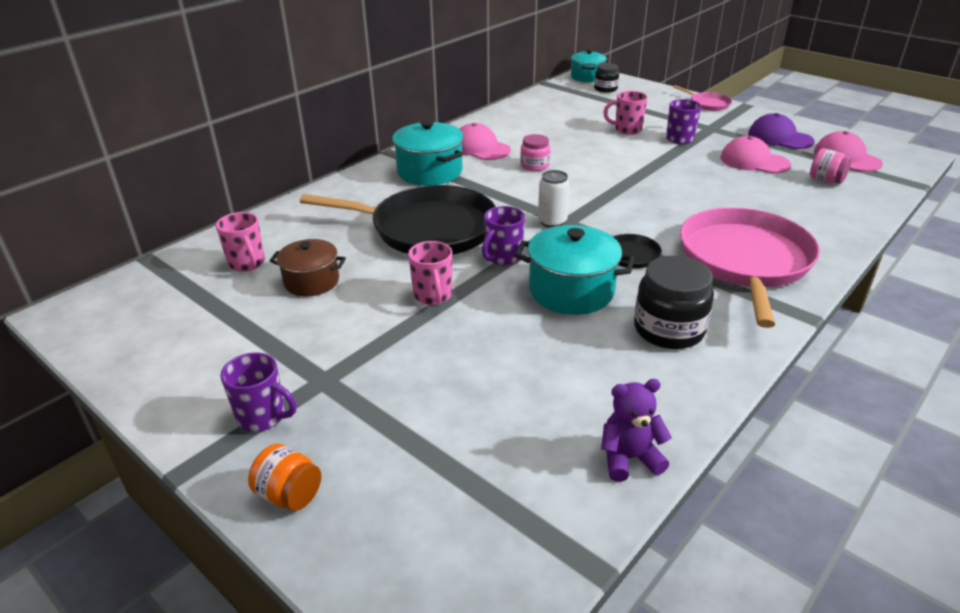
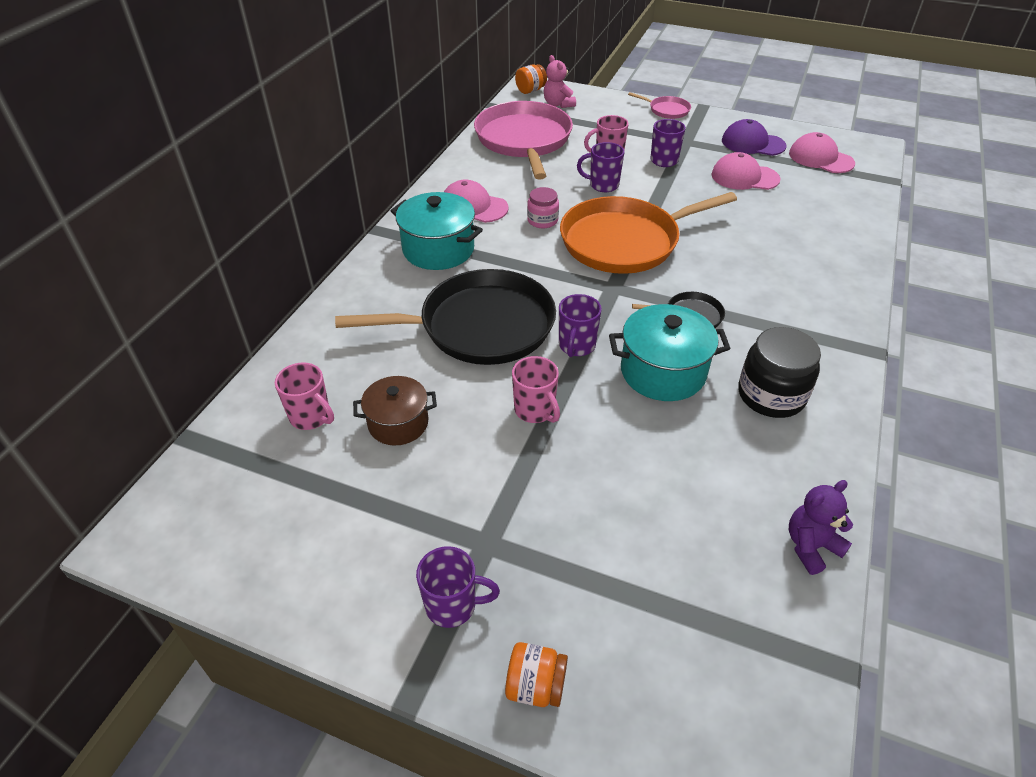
camera: 20 degrees left, 10 degrees up
white can [538,170,570,228] -> none
turquoise pot [571,49,607,82] -> orange jar [515,64,547,94]
black jar [594,63,619,93] -> pink teddy bear [544,55,576,108]
pink pan [680,207,820,328] -> pink pan moved to [474,101,573,180]
pink jar [810,148,852,184] -> none
none -> orange pan [560,192,737,274]
none -> purple mug [577,142,624,192]

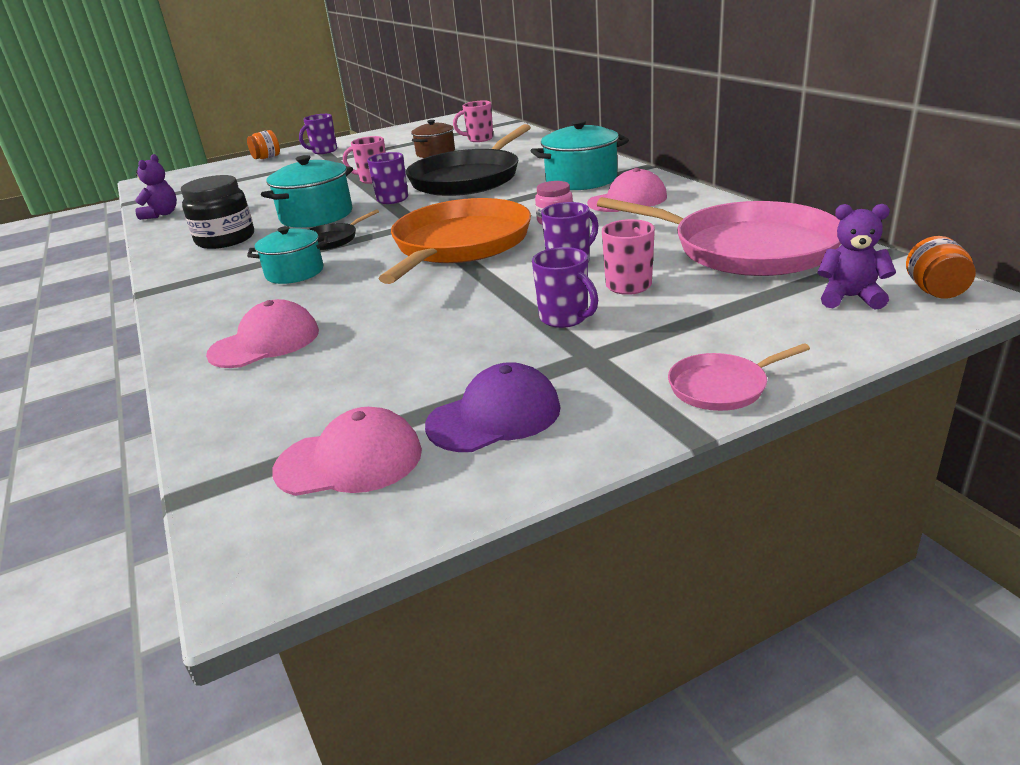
camera: 135 degrees right, 15 degrees down
pink teddy bear [544,55,576,108] -> purple teddy bear [817,204,896,309]
pink cap [712,152,781,190] -> pink cap moved to [206,299,319,368]
none -> turquoise pot [247,226,328,284]

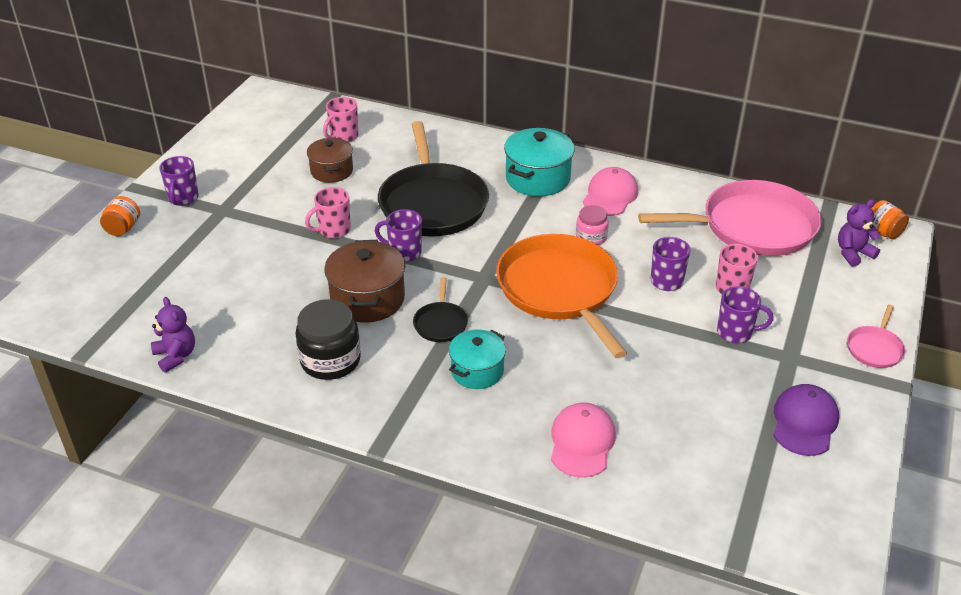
camera: 45 degrees left, 10 degrees up
turquoise pot [261,155,353,228] -> brown pot [324,240,405,323]
pink cap [272,407,422,496] -> none

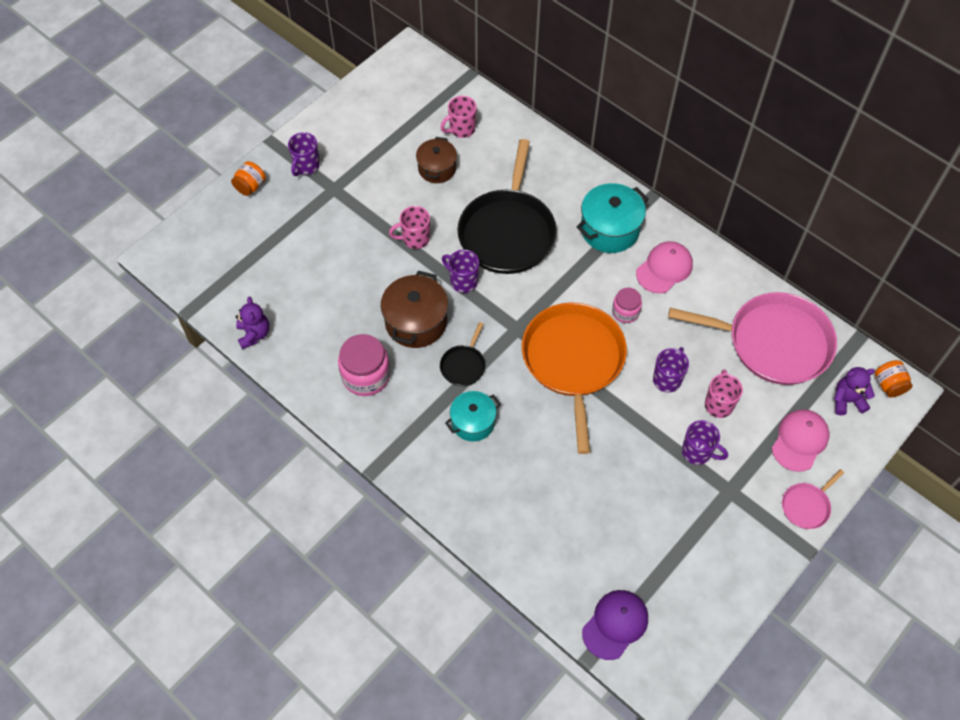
camera: 20 degrees right, 20 degrees up
black jar [295,299,361,380] -> pink jar [338,334,390,396]
pink cap [551,403,616,478] -> pink cap moved to [772,409,830,472]
purple cap [773,384,839,456] -> purple cap moved to [582,590,648,660]

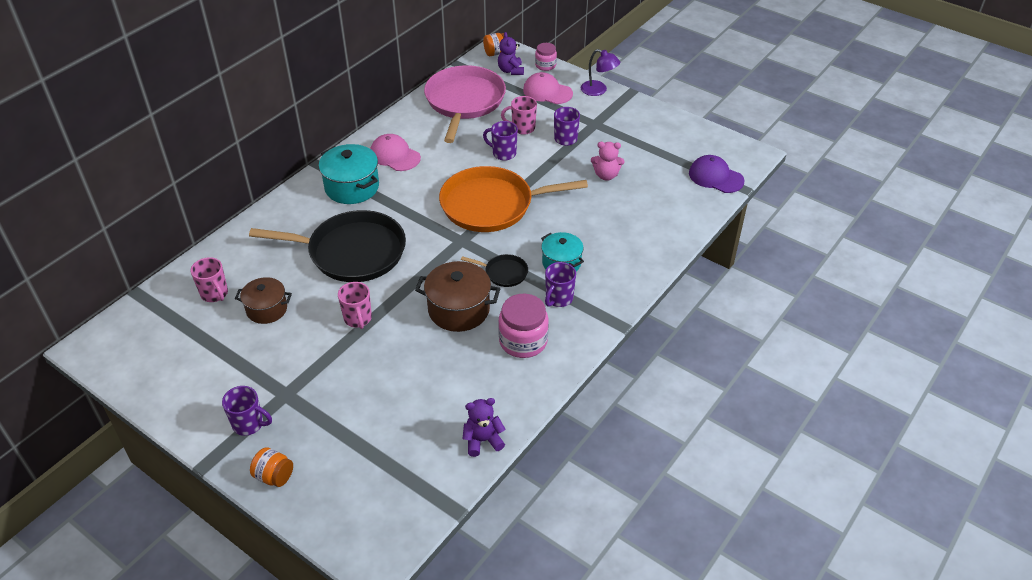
camera: 95 degrees left, 15 degrees down
purple mug [442,249,479,293] -> purple mug moved to [545,262,576,307]
pink jar [612,288,642,323] -> pink jar moved to [535,43,557,71]
pink pan [782,469,844,529] -> purple lamp [581,49,620,96]
none -> pink teddy bear [591,142,625,181]

